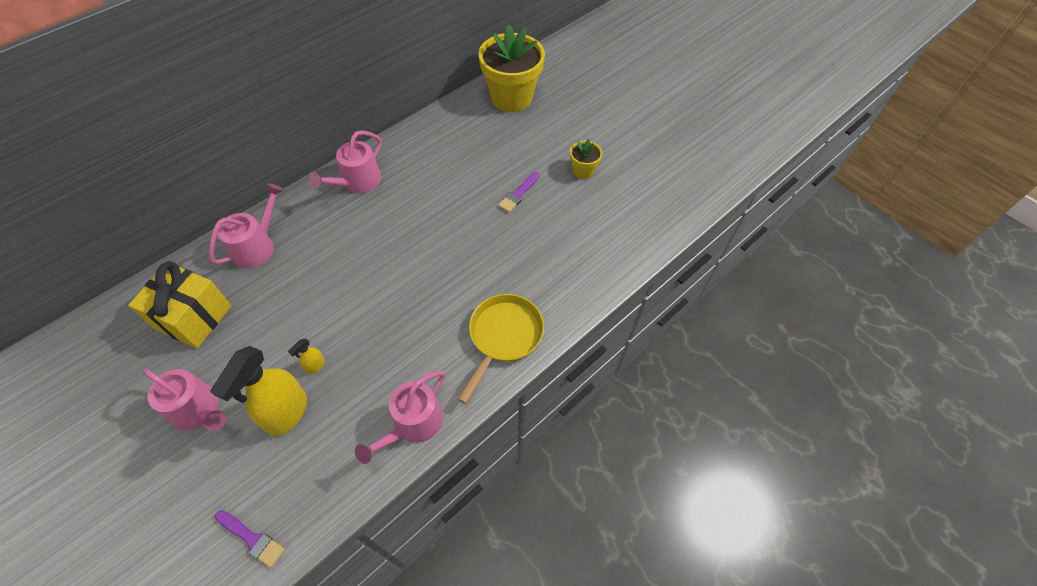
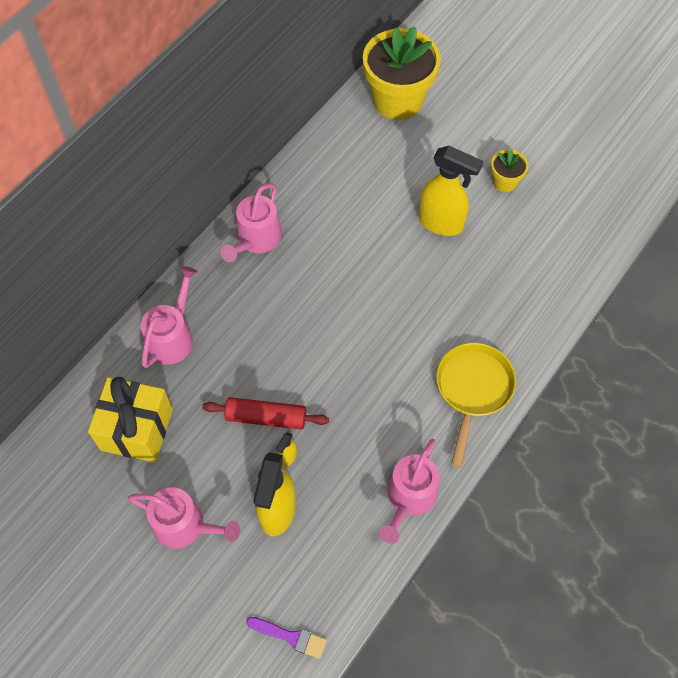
camera: 10 degrees left, 5 degrees up
purple brush [498,172,540,213] -> yellow spray bottle [419,146,483,236]
none -> red rolling pin [202,397,329,429]

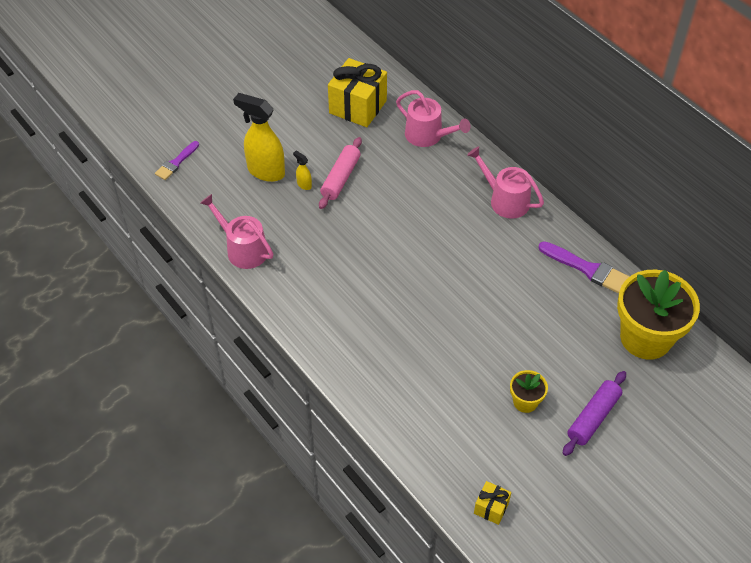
camera: 105 degrees right, 10 degrees down
pink watering can [128,487,240,549] -> none
red rolling pin [202,397,329,429] -> pink rolling pin [319,137,362,209]
yellow spray bottle [419,146,483,236] -> none
yellow pan [436,343,516,467] -> none
none -> yellow gift [474,481,511,525]
none -> purple brush [538,241,630,294]
none -> purple rolling pin [563,371,626,456]

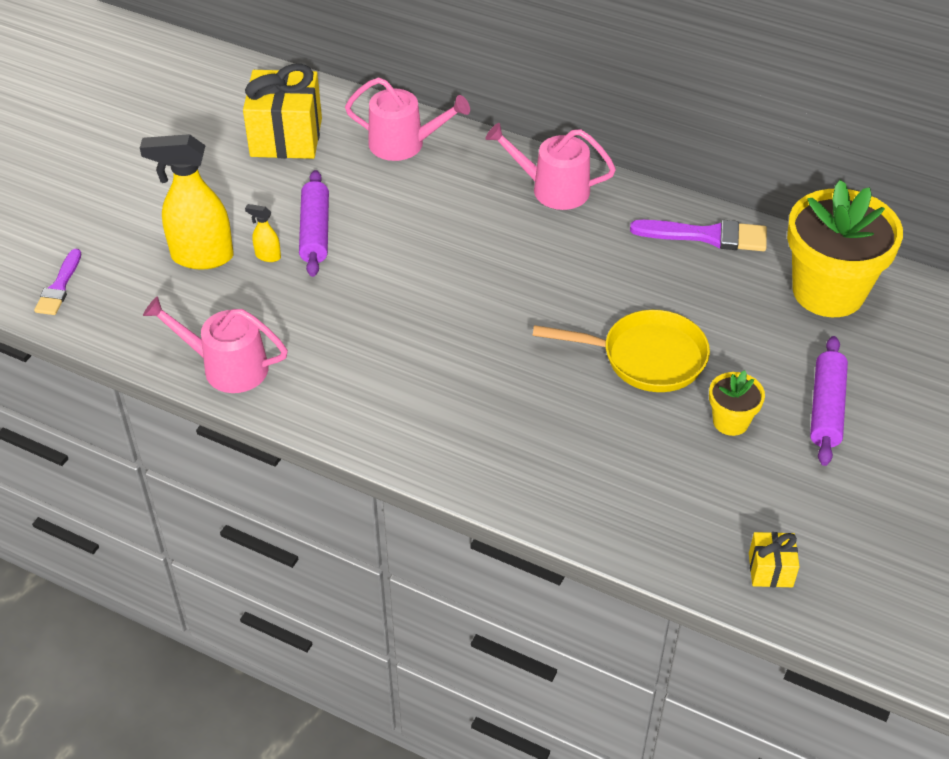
camera: 25 degrees left, 5 degrees down
pink rolling pin [319,137,362,209] -> purple rolling pin [299,170,329,277]
none -> yellow pan [532,310,710,392]

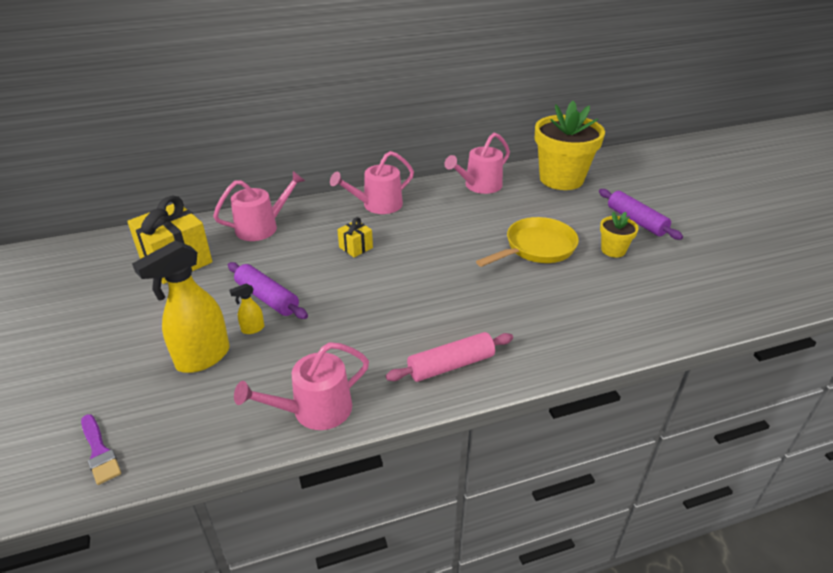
camera: 45 degrees left, 10 degrees down
purple brush [630,220,767,251] -> pink watering can [444,133,510,194]
yellow gift [749,532,800,587] -> yellow gift moved to [337,217,373,257]
none -> pink rolling pin [386,332,513,382]

